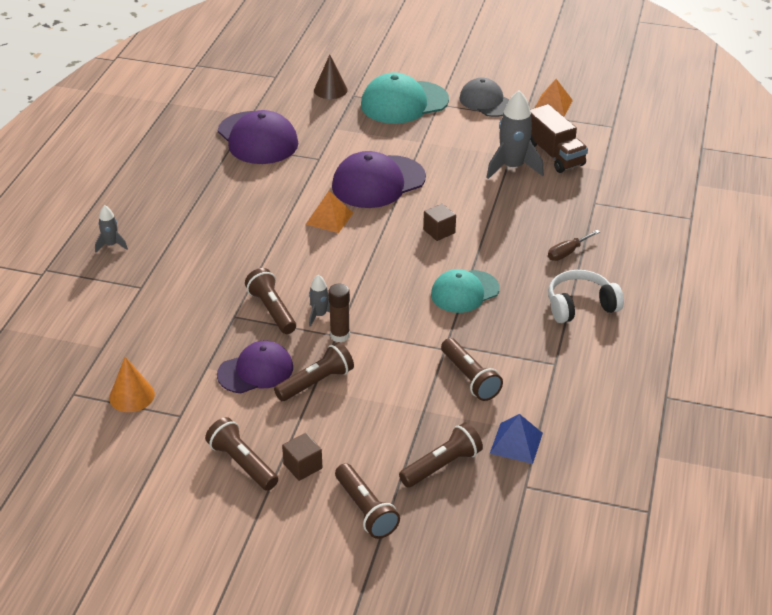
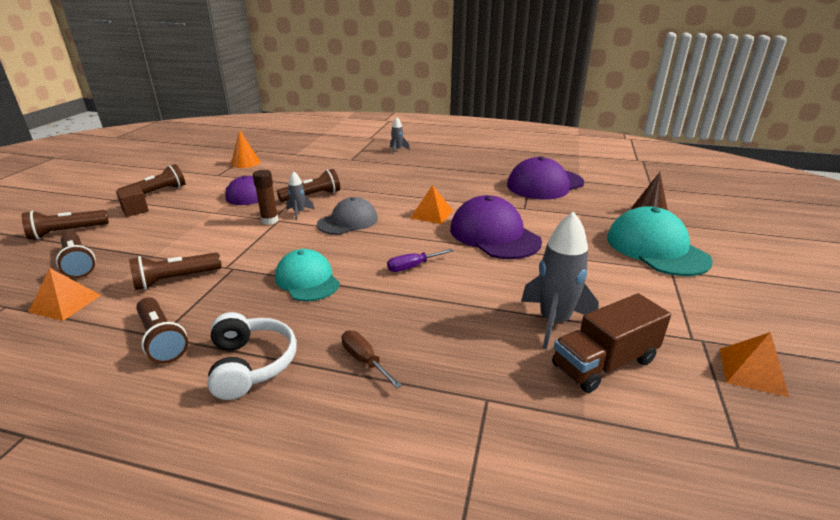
camera: 90 degrees right, 10 degrees down
brown flashlight [274,342,354,401] -> brown flashlight moved to [136,298,188,364]
brown cube [423,204,456,241] -> purple screwdriver [387,249,453,272]
grey cap [459,78,509,117] -> grey cap moved to [317,197,378,235]
blue pyramid [490,414,543,464] -> orange pyramid [29,268,101,321]

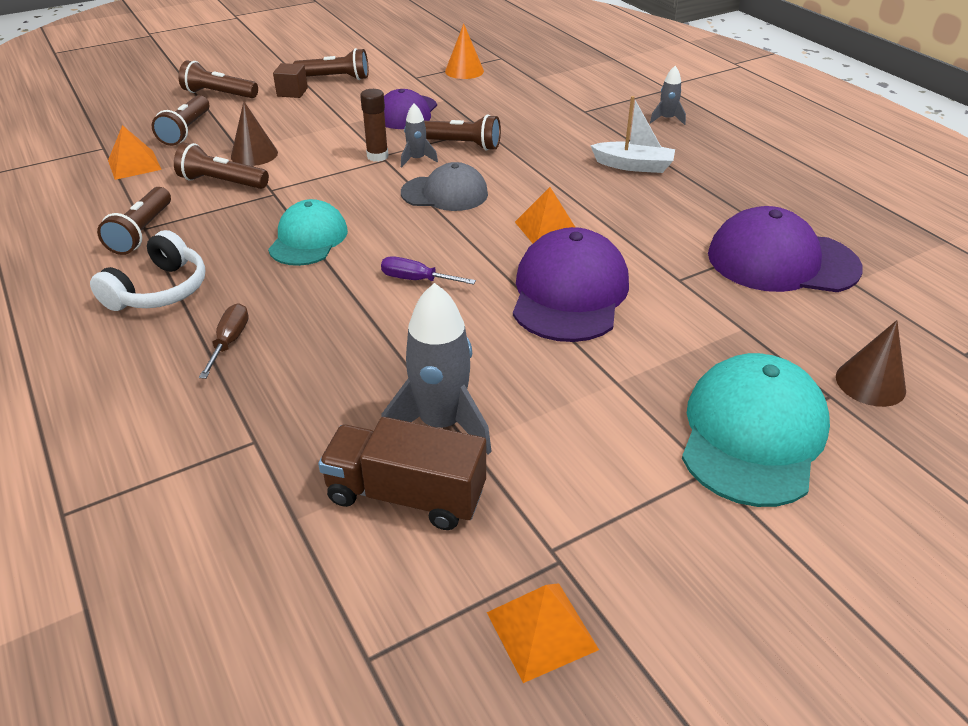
camera: 45 degrees right, 10 degrees up
none -> brown cone [231,101,278,166]
none -> white boat [590,96,675,173]

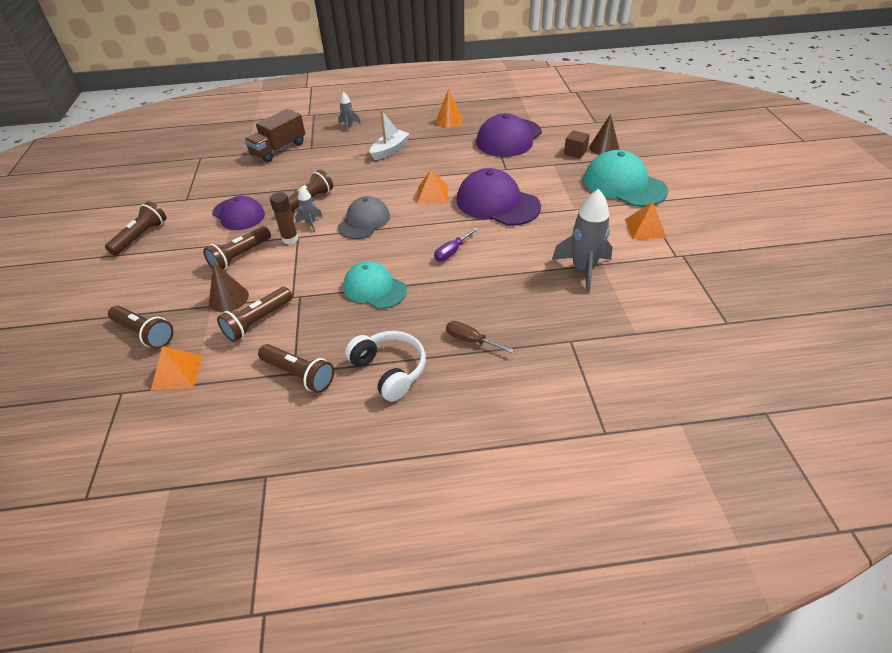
camera: 65 degrees left, 5 degrees up
brown flashlight [178,60,258,98] -> brown flashlight moved to [203,226,271,270]
brown cube [273,63,308,98] -> brown cube moved to [564,130,590,159]
brown truck [318,417,486,530] -> brown truck moved to [244,109,305,162]
orange cone [445,24,484,79] -> orange cone moved to [436,88,463,128]
orange pyramid [487,583,599,683] -> orange pyramid moved to [625,202,667,239]

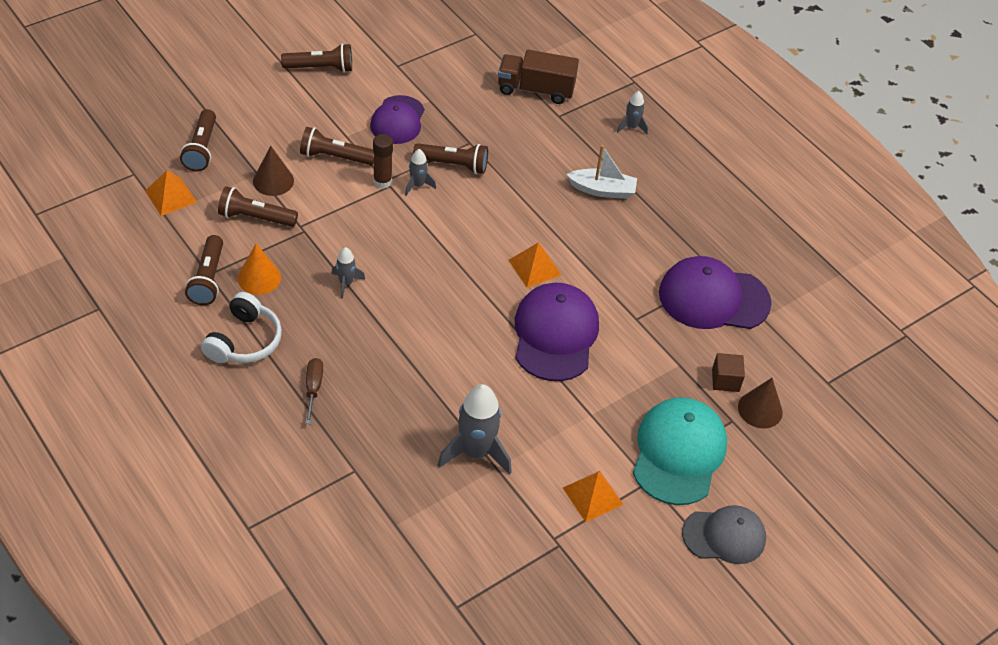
camera: 55 degrees right, 5 degrees up
grey cap [338,196,390,239] -> grey cap moved to [682,505,766,564]
turquoise cap [343,261,407,309] -> grey rocket [331,247,365,298]
purple screwdriver [434,227,478,261] -> none
orange cone [436,88,463,128] -> orange cone moved to [238,244,281,295]

